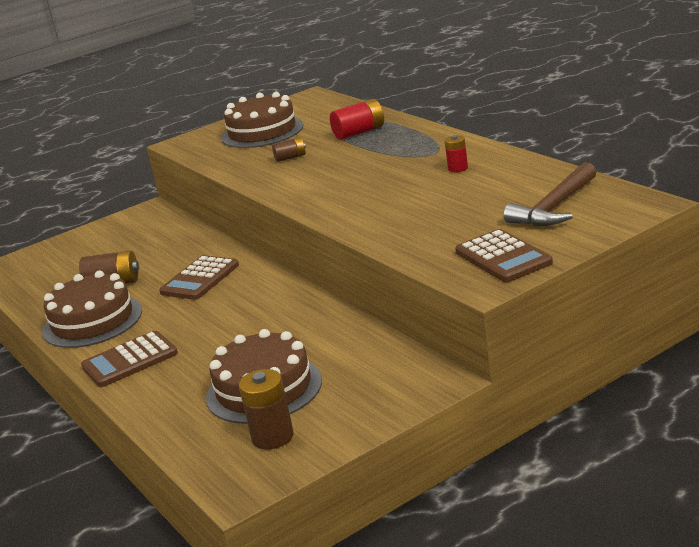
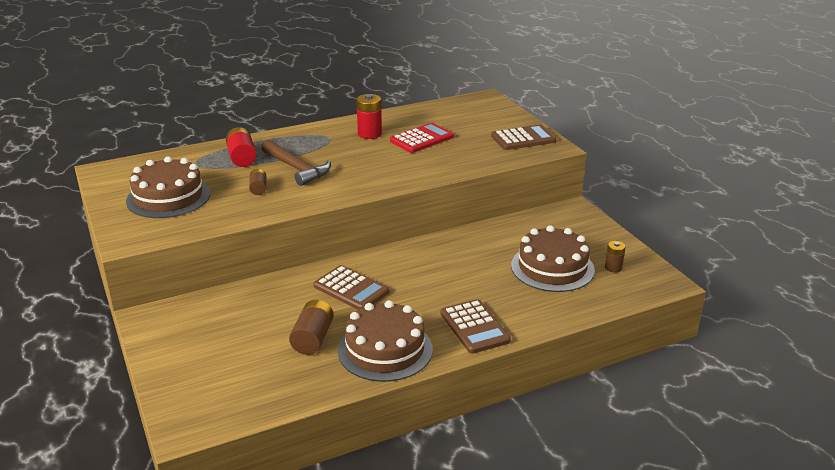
camera: 85 degrees left, 5 degrees up
brown battery [239,369,293,449] -> brown battery [605,241,626,273], size x0.61
red battery [445,135,468,172] -> red battery [356,94,382,139], size x1.64
brown hammer [503,162,596,226] -> brown hammer moved to [261,140,331,186]
none -> red calculator [390,123,454,153]

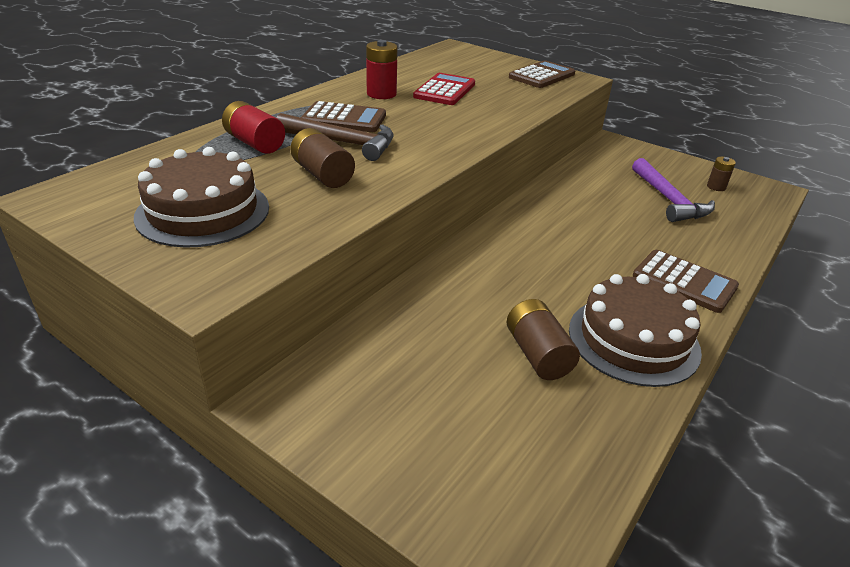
camera: 30 degrees left, 5 degrees up
brown battery [249,169,266,195] -> brown battery [290,128,355,188], size x1.64
brown calculator [313,265,389,310] -> brown calculator moved to [301,101,386,132]
brown cake [511,225,595,292] -> purple hammer [632,158,715,222]

